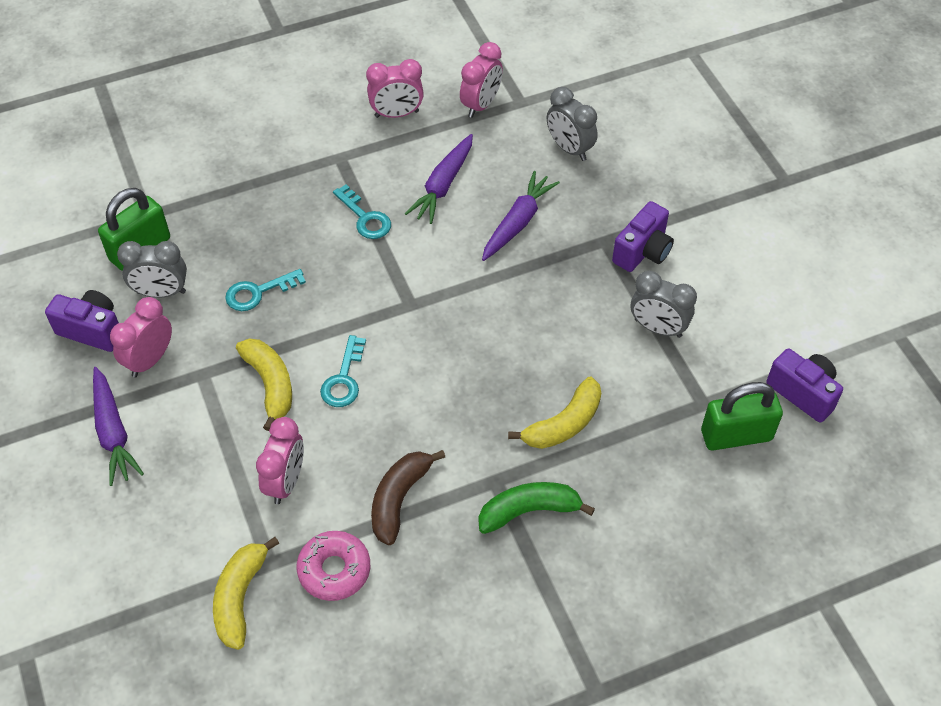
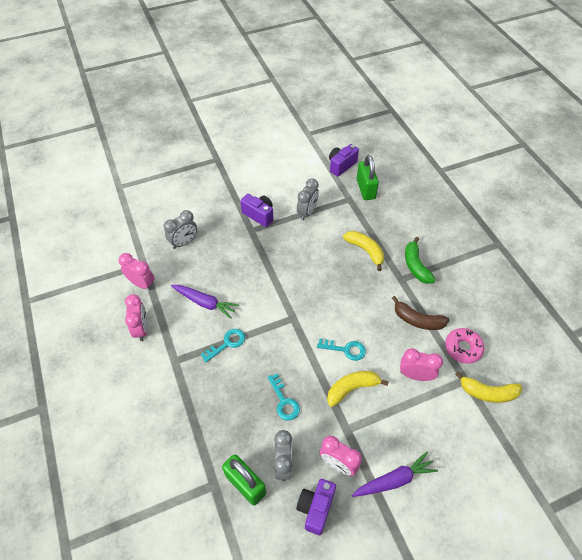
camera: 90 degrees left, 0 degrees up
purple carrot [482,171,560,261] -> none

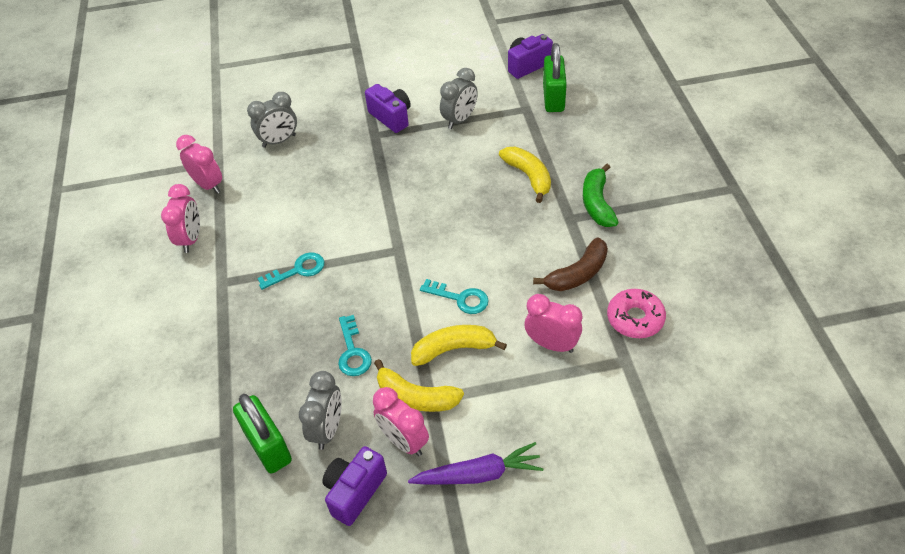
camera: 15 degrees right, 5 degrees down
purple carrot [171,285,239,319] -> none
brown banana [392,296,449,330] -> brown banana turned 75 degrees counterclockwise [533,237,608,291]
yellow banana [455,372,522,403] -> yellow banana moved to [374,359,464,412]

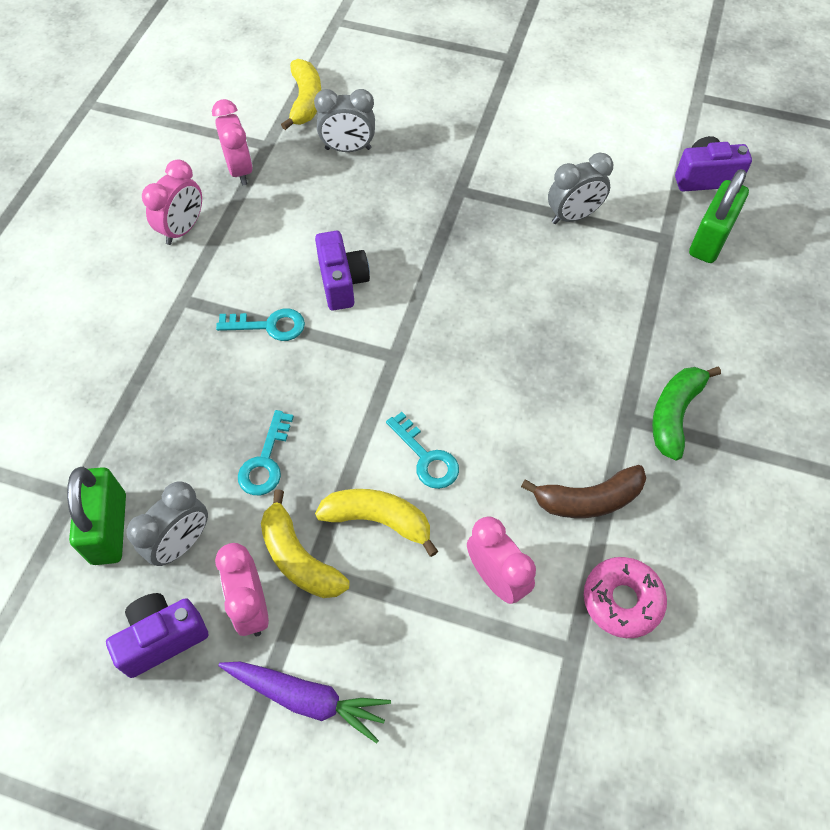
camera: 25 degrees right, 10 degrees up
purple camera [365,84,411,133] -> purple camera moved to [315,231,370,311]
yellow banana [499,147,551,203] -> yellow banana moved to [281,59,321,130]

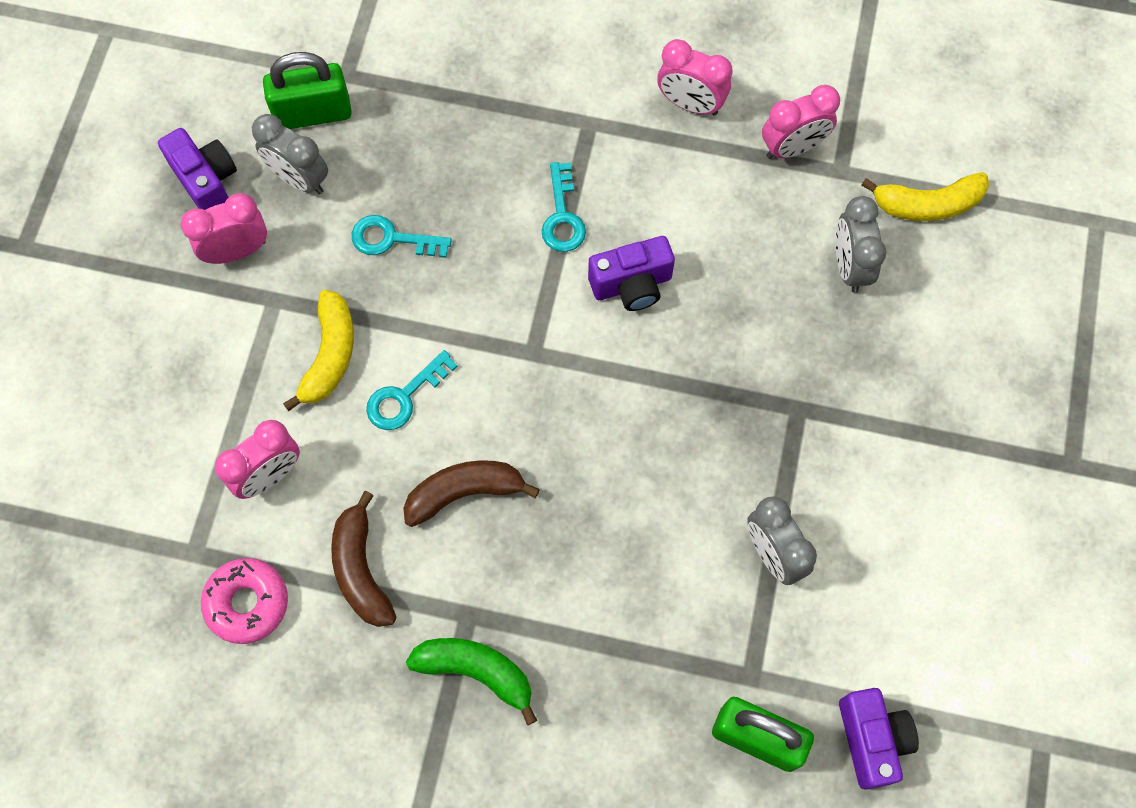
camera: 85 degrees right, 10 degrees up
purple carrot [218,662,391,744] -> none
yellow banana [261,489,350,598] -> none
none -> brown banana [403,460,540,527]

